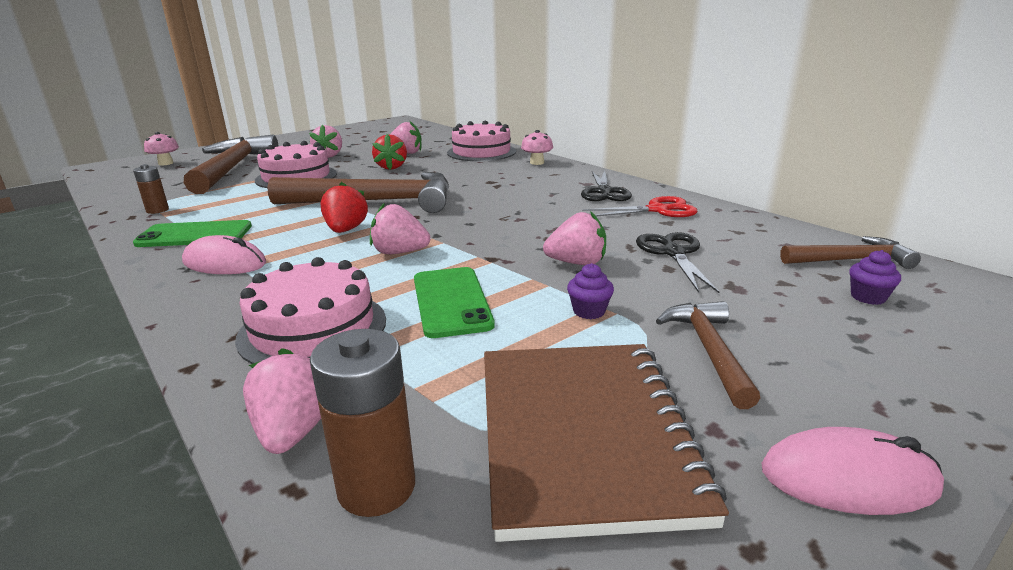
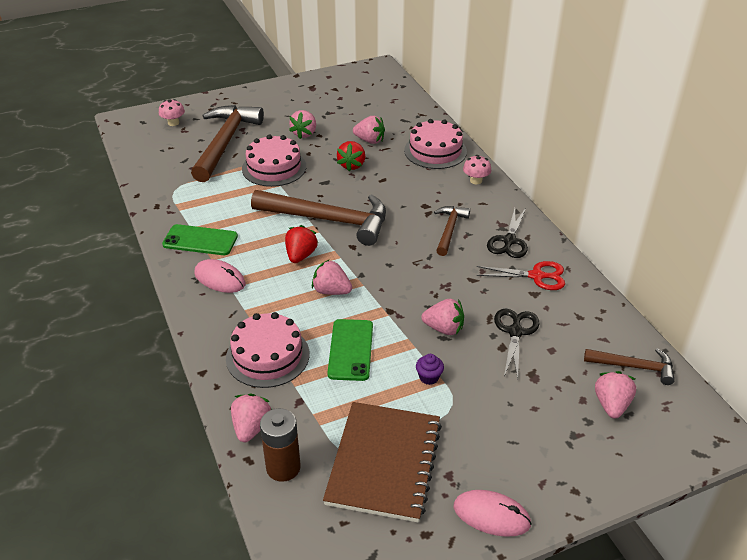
camera: 15 degrees right, 15 degrees up
brown battery [133,164,169,214] -> none
brown hammer [656,301,760,409] -> brown hammer moved to [434,206,470,256]
purple cupcake [849,250,901,305] -> pink strawberry [595,371,636,418]

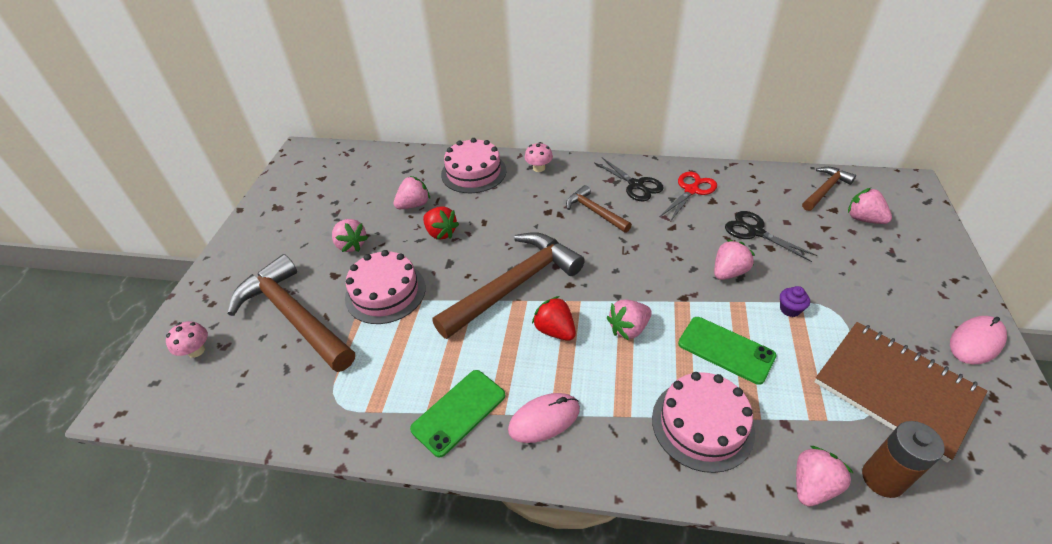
camera: 55 degrees left, 5 degrees up
pink strawberry [231,393,272,442] -> pink strawberry turned 90 degrees clockwise [796,446,854,507]

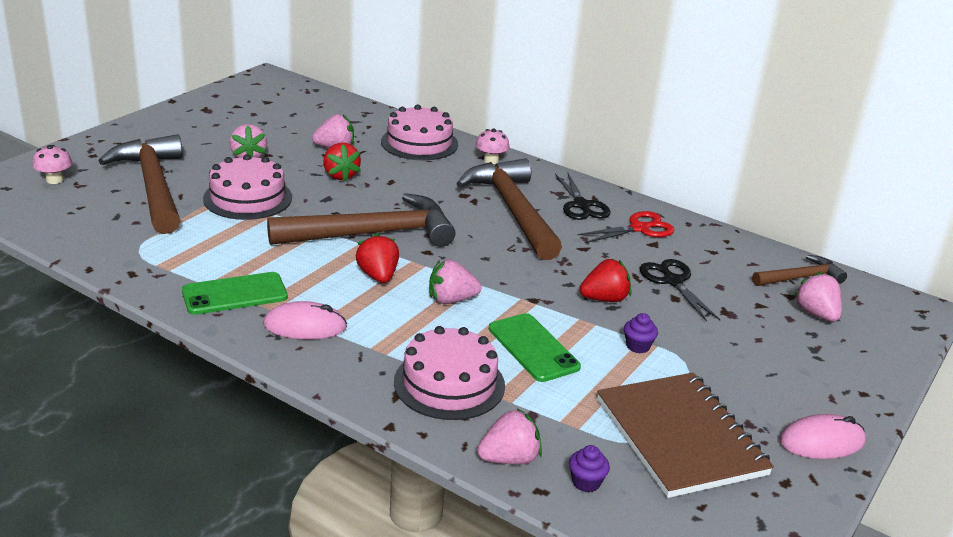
camera: 20 degrees right, 15 degrees down
brown hammer [566,185,632,233] -> brown hammer [456,158,562,260], size x1.92
pink strawberry [714,239,755,280] -> red strawberry [580,259,631,302]
brown battery [862,421,945,498] -> purple cupcake [569,445,610,492]

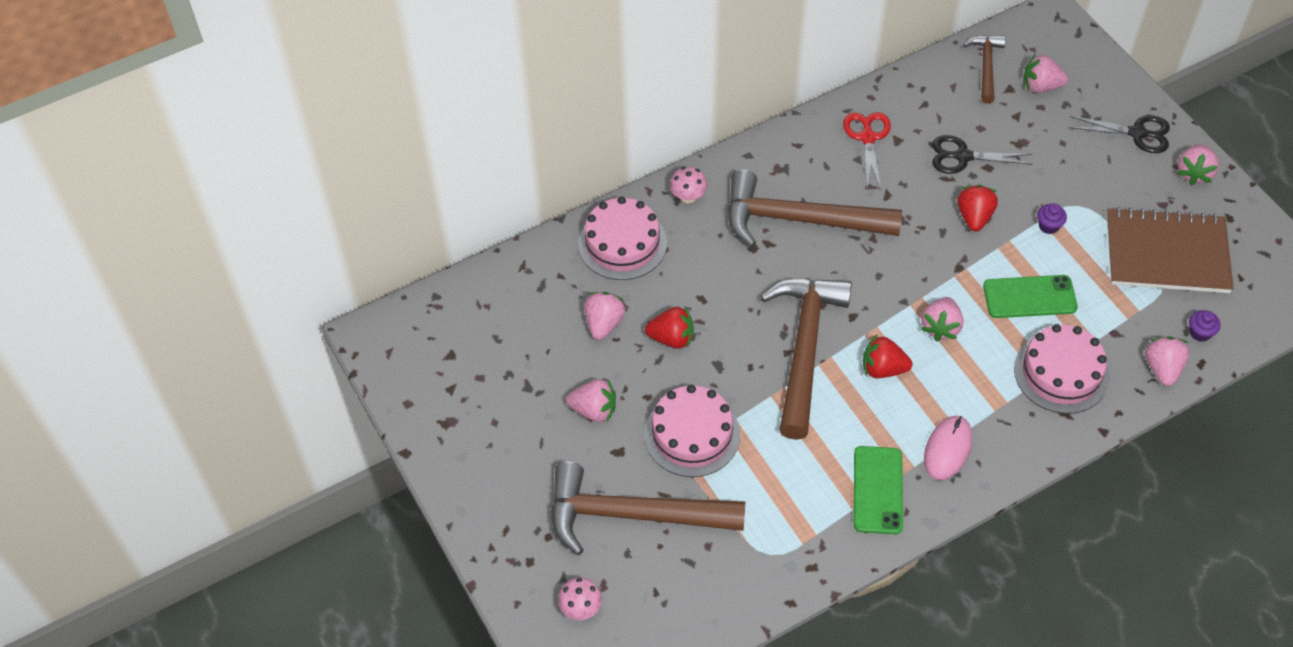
camera: 60 degrees left, 25 degrees up
black scissors [555,172,611,220] -> black scissors moved to [1069,115,1170,153]
pink mouse [779,414,866,459] -> pink strawberry [1177,144,1219,185]

